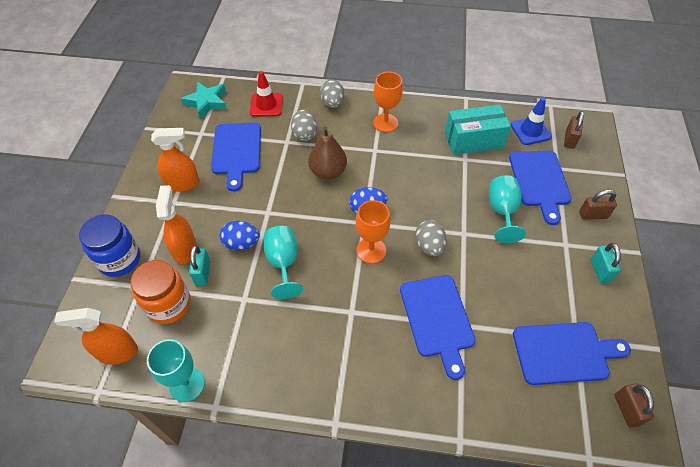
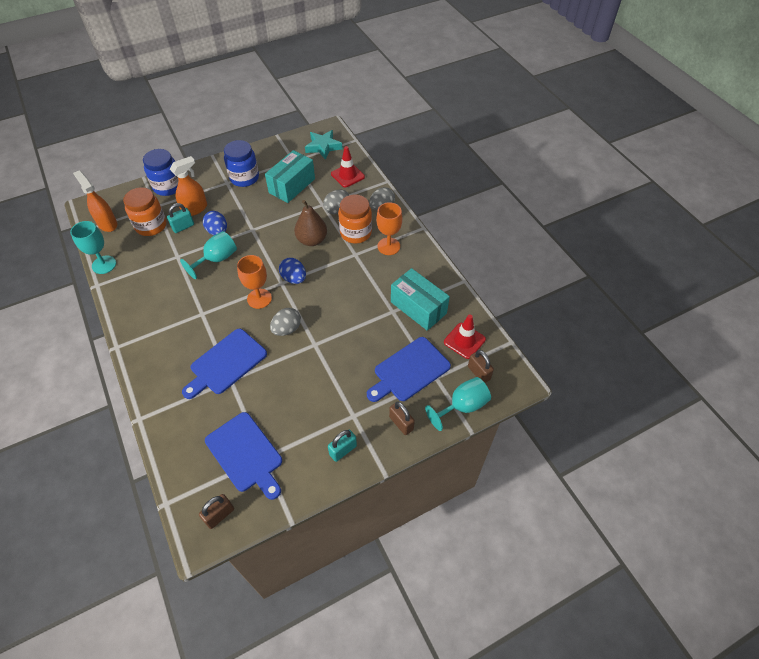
camera: 55 degrees right, 0 degrees up
orange spray bottle [151,128,200,192] -> blue jar [224,140,259,187]
blue cutting board [211,123,261,192] -> turquoise box [265,150,315,203]
turquoise goblet [489,175,526,243] -> turquoise goblet moved to [425,377,491,431]
blue traffic cone [511,97,552,145] -> red traffic cone [444,314,486,359]
brown padlock [564,111,584,149] -> brown padlock turned 75 degrees clockwise [468,350,494,383]
none -> orange jar [338,195,372,244]

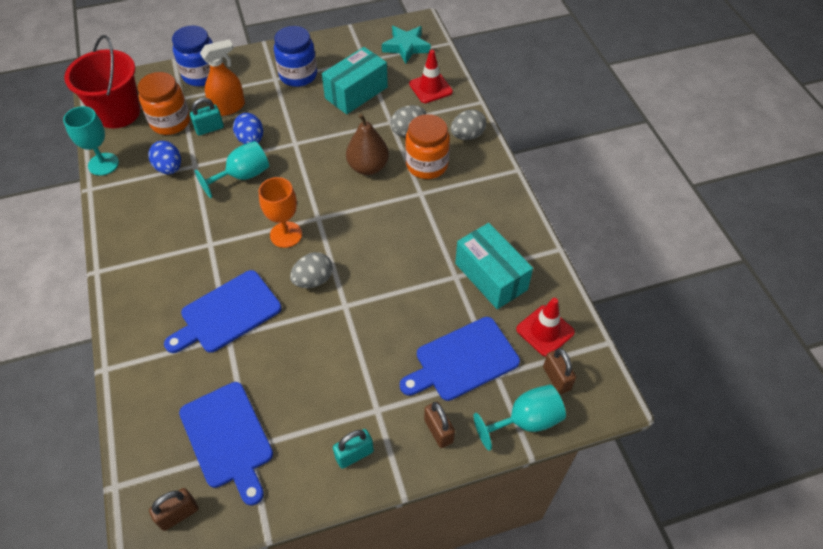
camera: 10 degrees right, 0 degrees up
orange spray bottle [73,170,117,232] -> red bucket [64,35,140,128]
blue egg [279,258,306,284] -> blue egg moved to [148,141,181,174]
orange goblet [376,202,402,255] -> none

